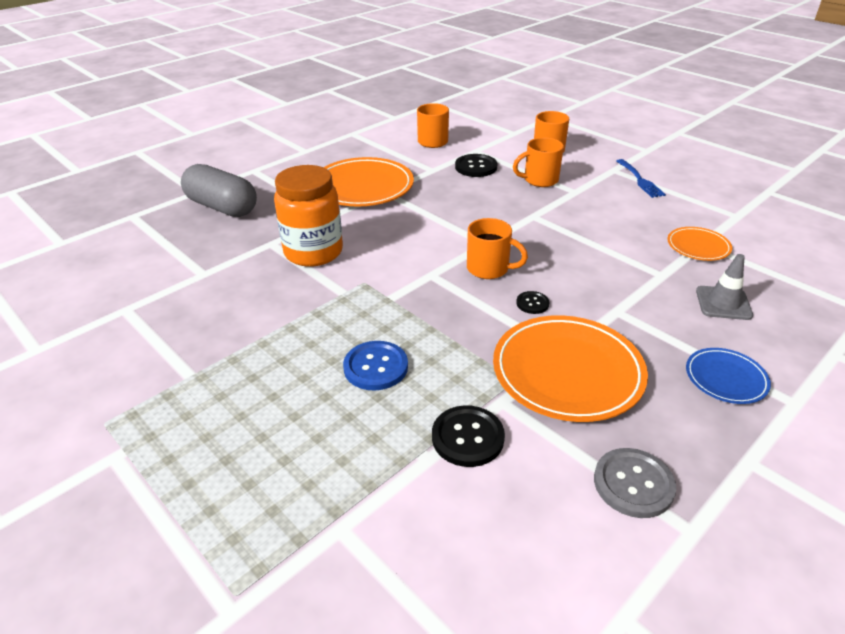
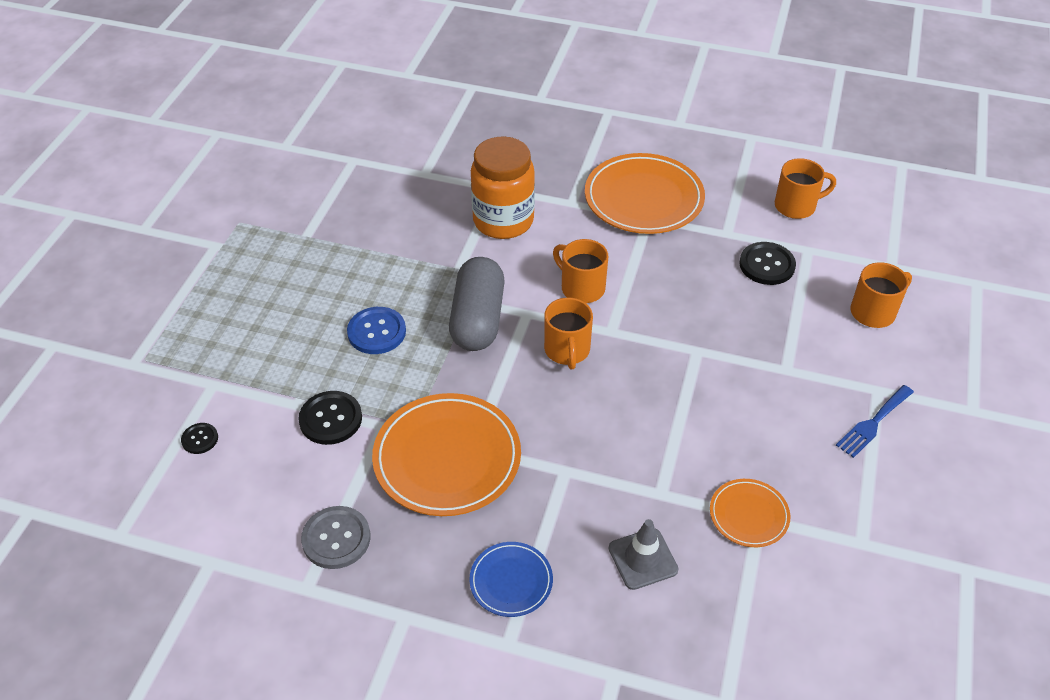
camera: 60 degrees right, 10 degrees up
grey capsule [181,164,257,217] -> grey capsule moved to [449,257,505,351]
orange mug [513,138,564,187] -> orange mug moved to [553,239,608,303]
black button [516,291,549,314] -> black button moved to [181,423,218,454]

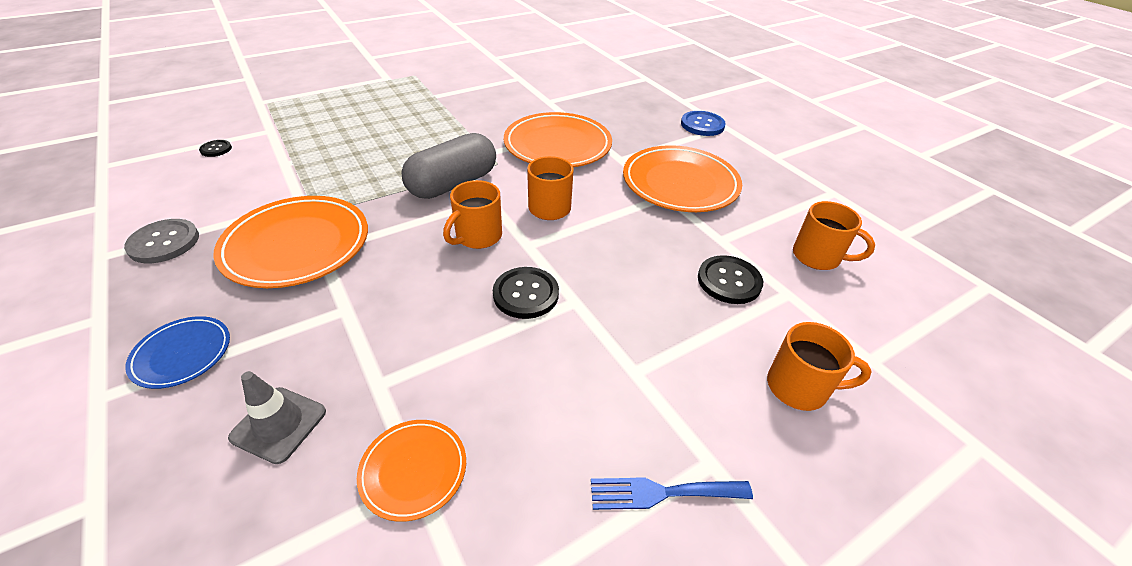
camera: 40 degrees right, 5 degrees down
black button [298,391,362,445] -> black button moved to [493,267,559,319]
blue button [347,307,406,354] -> blue button moved to [681,111,726,136]
orange jar [471,136,535,239] -> orange plate [504,112,612,167]

